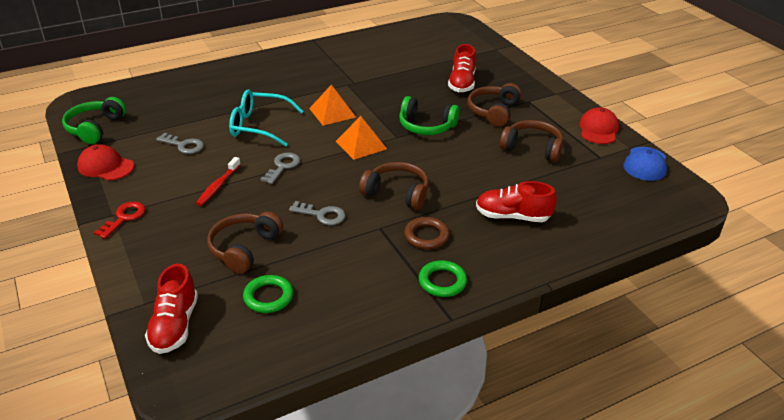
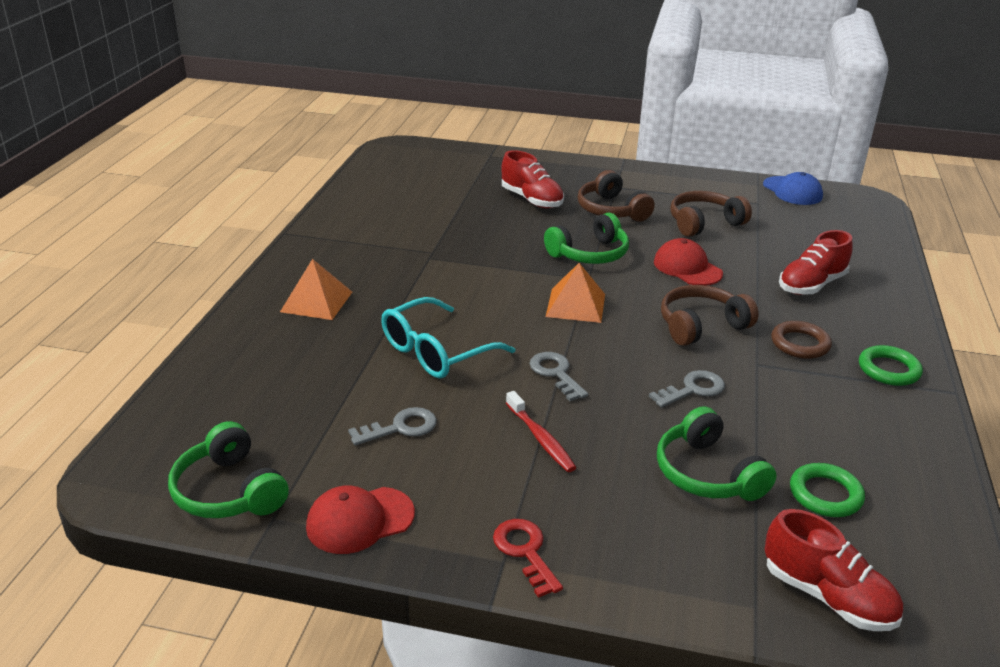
camera: 50 degrees left, 5 degrees down
brown headphones [207,211,283,274] -> green headphones [657,406,777,501]
orange pyramid [309,85,356,126] -> orange pyramid moved to [280,259,352,320]
red cap [579,107,619,144] -> red cap moved to [654,238,723,286]

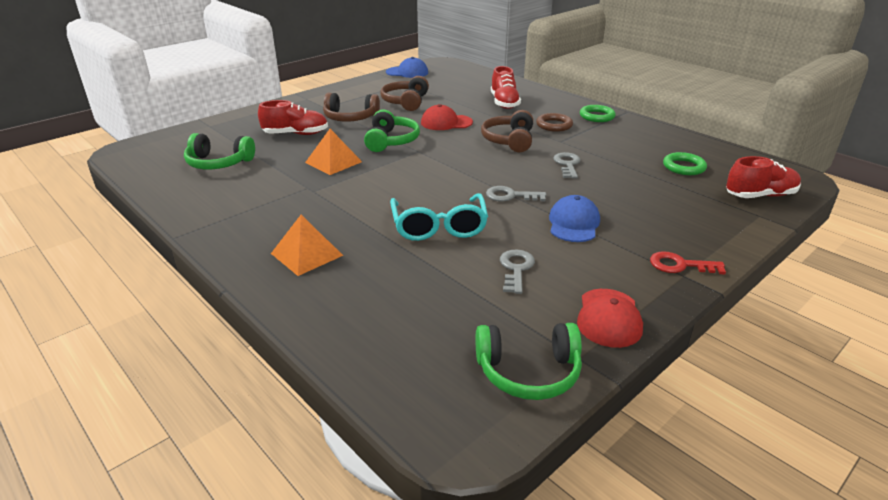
camera: 55 degrees left, 0 degrees up
red toothbrush [506,391,577,472] -> blue cap [549,195,600,242]
orange pyramid [546,263,605,323] -> orange pyramid moved to [305,129,362,175]
green headphones [657,406,777,501] -> green headphones moved to [184,133,255,169]

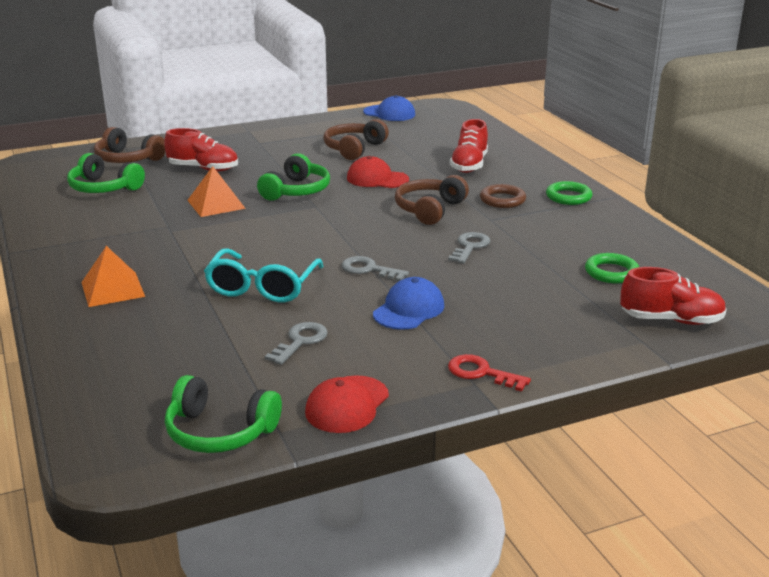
camera: 20 degrees right, 5 degrees down
brown headphones [323,93,380,121] -> brown headphones moved to [94,127,165,163]

